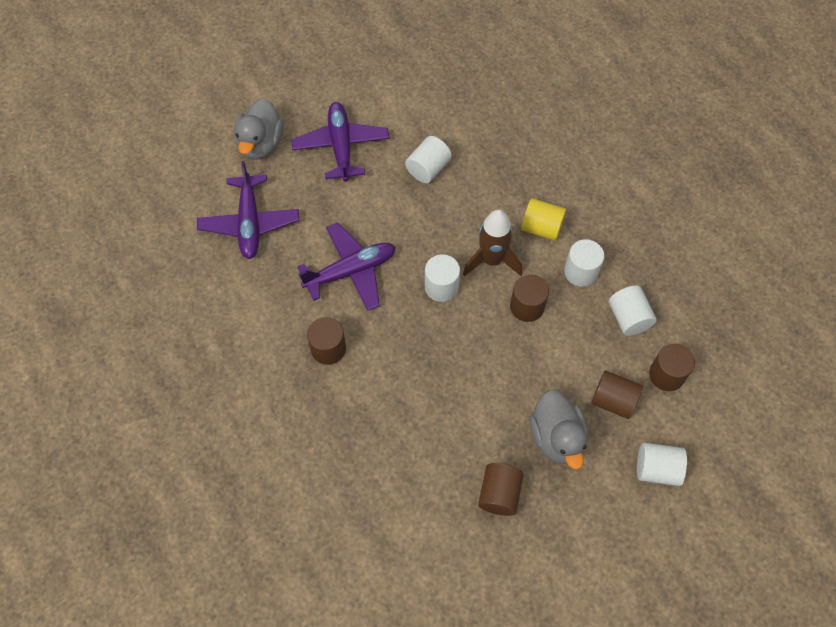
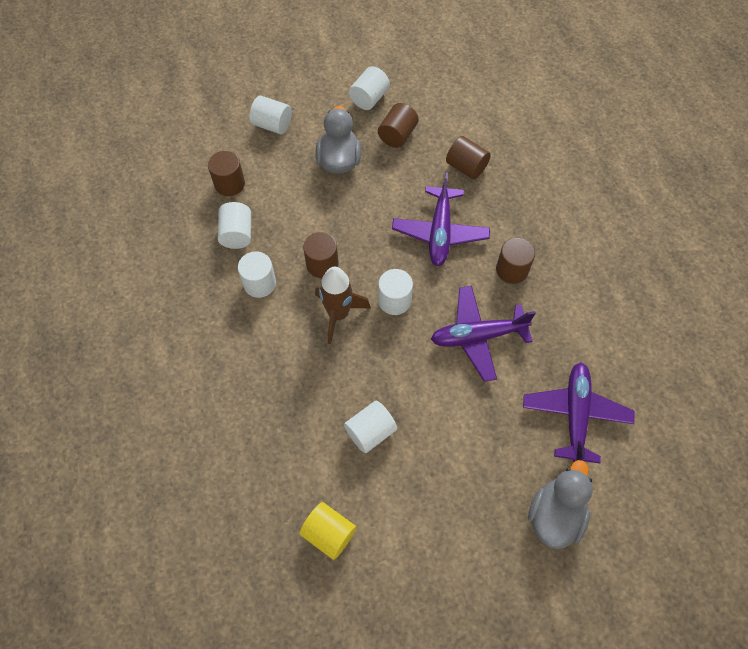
camera: 165 degrees left, 0 degrees up
purple plane [291,102,389,182] -> purple plane moved to [392,173,490,266]
yellow cylinder [521,198,566,241] -> yellow cylinder moved to [300,502,356,560]
brown cylinder [592,371,643,419] -> brown cylinder moved to [446,136,491,179]
none -> white cylinder [349,66,390,110]

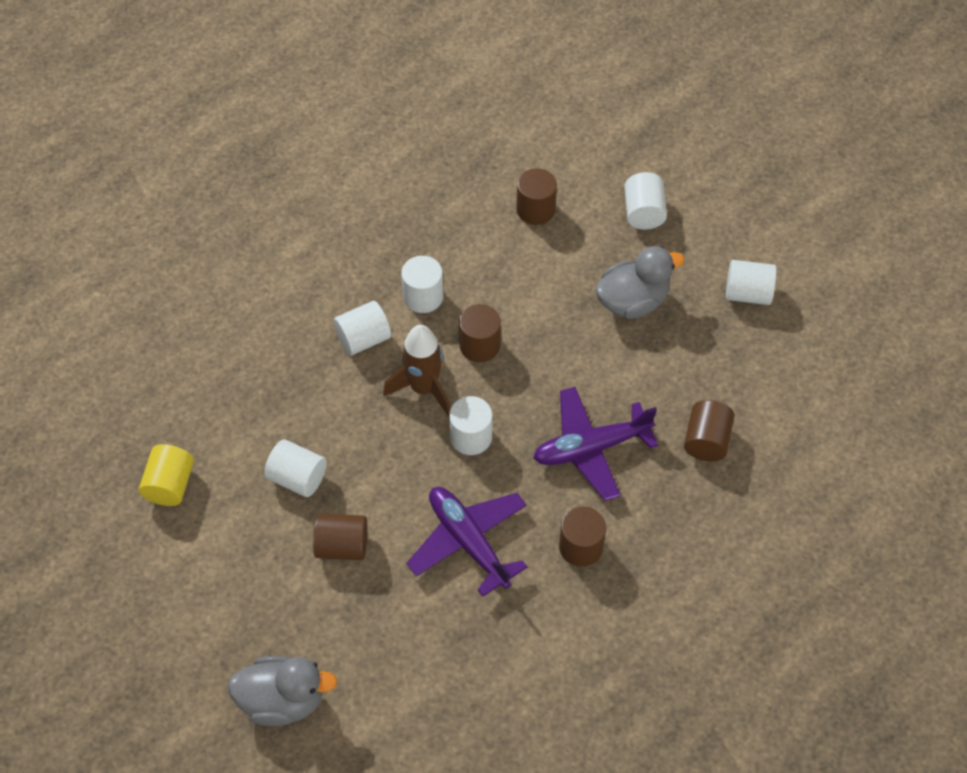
camera: 65 degrees right, 5 degrees down
white cylinder [218,202,251,249] -> white cylinder moved to [333,301,391,355]
brown cylinder [378,103,418,148] -> brown cylinder moved to [313,513,367,560]
purple plane [523,362,634,464] -> none

